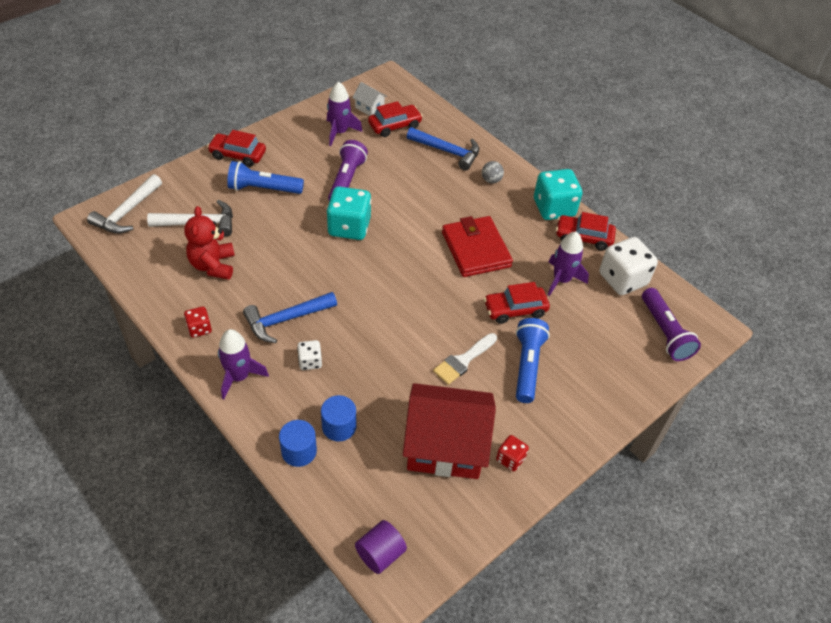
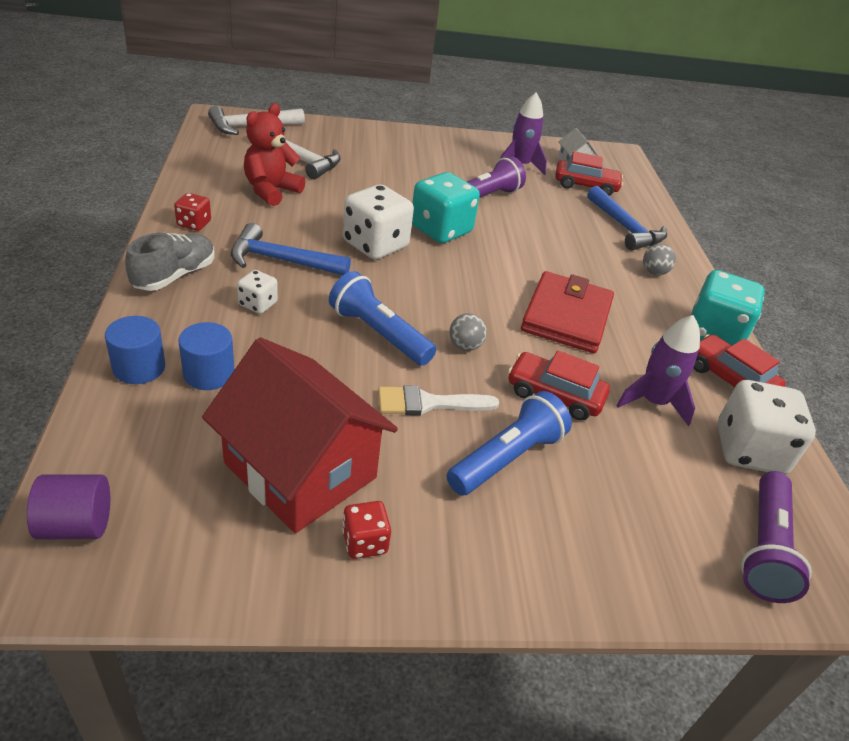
camera: 35 degrees right, 10 degrees down
red car [207,130,266,167] -> none
purple rocket [218,329,269,399] -> grey shoe [125,233,215,291]
blue flashlight [227,161,304,194] -> blue flashlight moved to [329,271,436,366]
none -> white dice [343,184,414,260]
none -> grey ball [449,313,487,351]

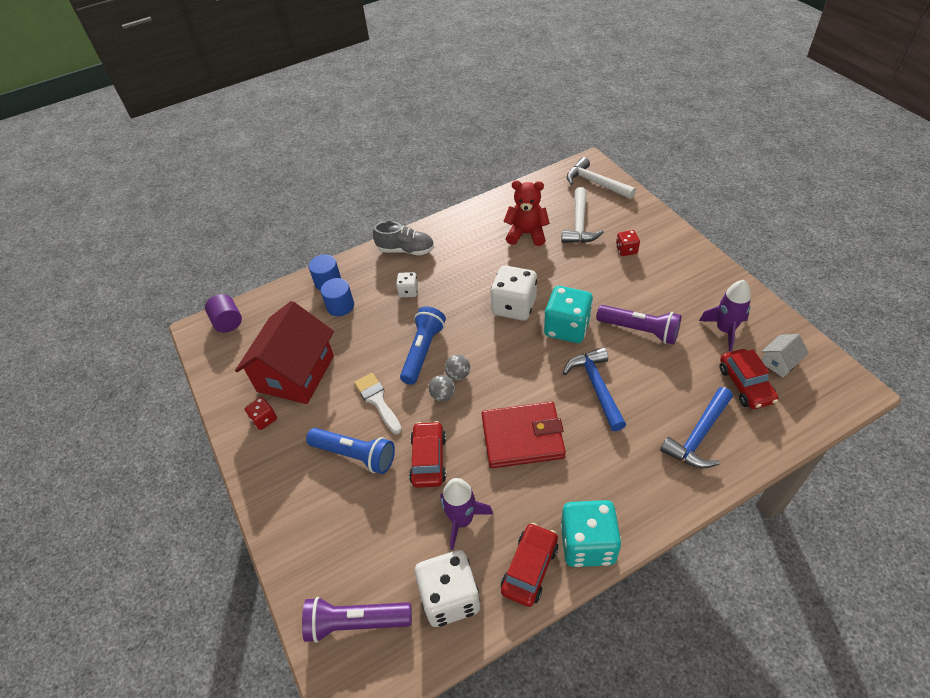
camera: 75 degrees right, 10 degrees up
red dice [174,193,211,231] -> red dice moved to [616,230,640,256]
blue hammer [231,223,351,275] -> blue hammer moved to [563,347,626,431]
grey ball [643,244,676,275] -> grey ball moved to [445,355,470,380]

